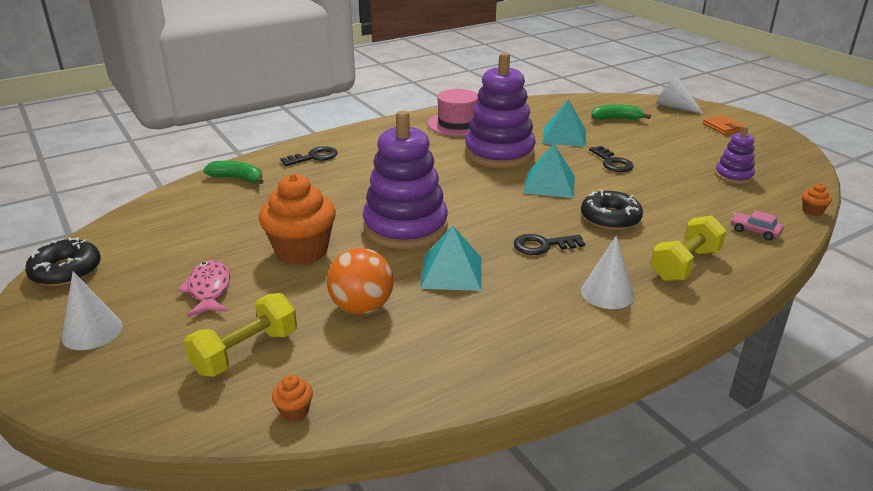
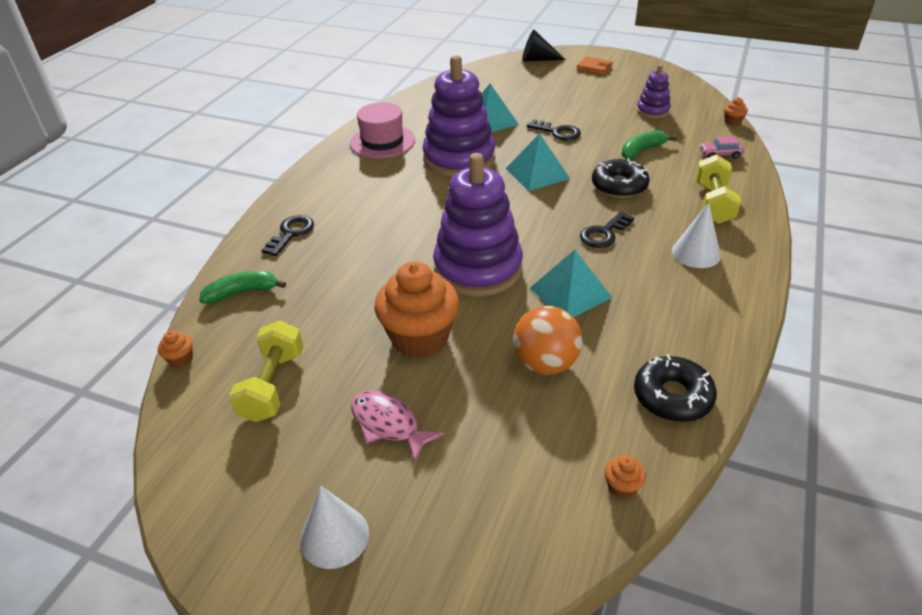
camera: 35 degrees left, 10 degrees up
black donut [25,237,101,286] -> black donut moved to [634,354,717,422]
yellow dumbbell [184,293,297,377] -> yellow dumbbell moved to [229,321,303,422]
green banana [591,104,651,120] -> green banana moved to [622,130,676,160]
white cone [657,76,703,114] -> black cone [522,30,566,62]
none -> orange cupcake [158,330,193,368]

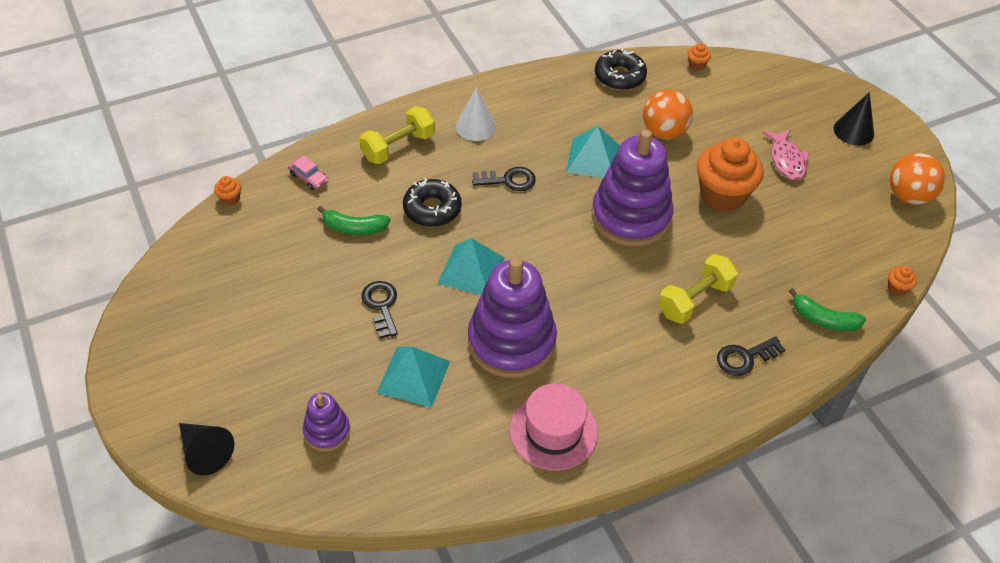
camera: 140 degrees left, 10 degrees up
yellow dumbbell [229,321,303,422] -> yellow dumbbell moved to [658,254,738,324]
white cone [300,486,369,569] -> black cone [834,92,874,146]
orange wallet [577,56,613,75] -> none
purple stacking toy [637,65,671,119] -> purple stacking toy moved to [303,392,350,451]
none -> orange ball [890,153,945,205]

